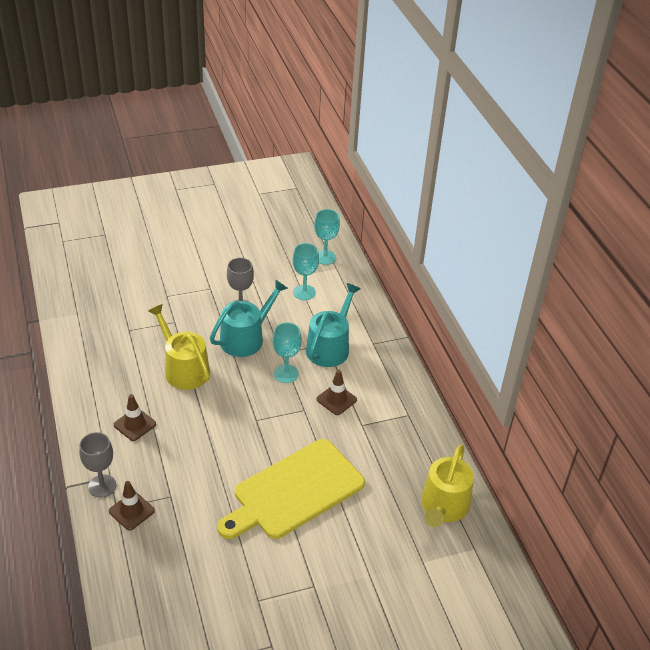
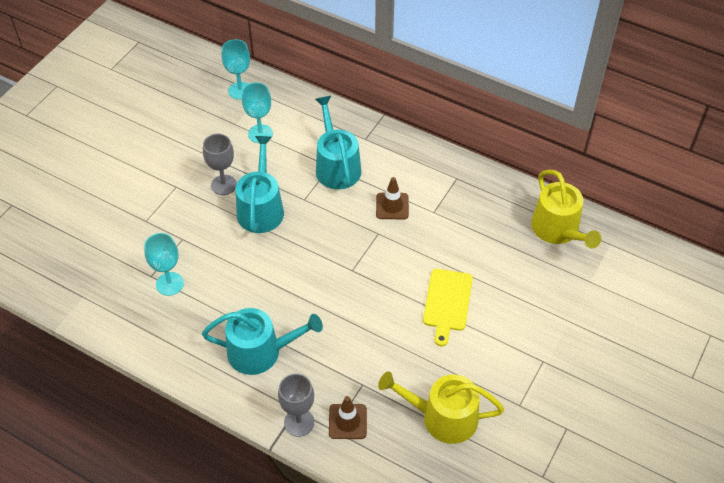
camera: 40 degrees left, 10 degrees up
brown traffic cone [114,394,156,441] -> turquoise watering can [202,308,323,375]
yellow watering can [149,304,210,390] -> yellow watering can moved to [378,371,504,444]
yellow cutting board [217,439,365,539] -> yellow cutting board [423,269,473,346], size x0.56
turquoise goblet [273,322,302,383] -> turquoise goblet moved to [144,233,184,296]

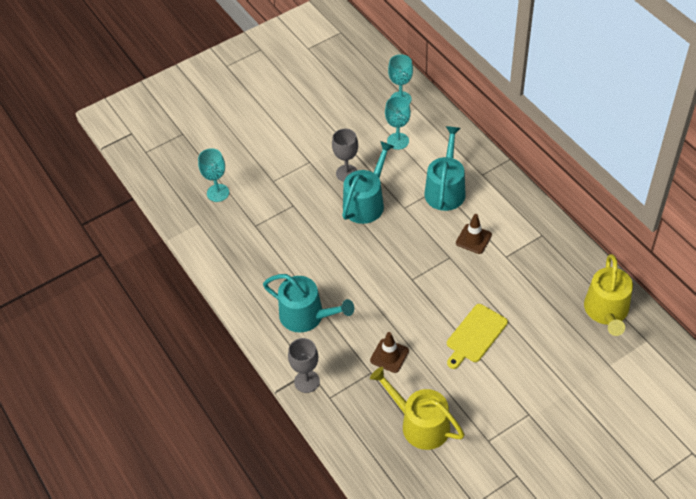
camera: 30 degrees right, 0 degrees up
turquoise goblet [144,233,184,296] -> turquoise goblet moved to [198,148,229,202]
brown traffic cone [329,396,367,439] -> brown traffic cone moved to [370,332,409,373]

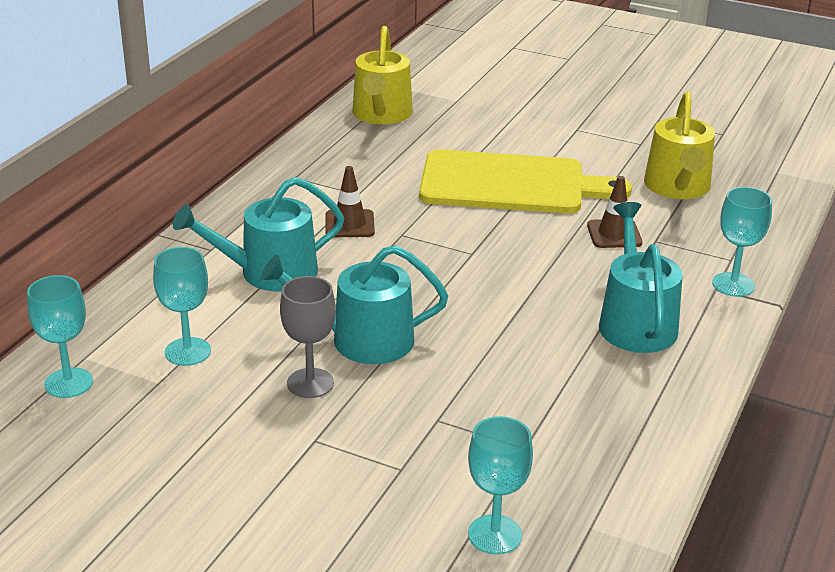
camera: 125 degrees left, 20 degrees down
grey goblet [288,338,320,393] -> turquoise goblet [712,187,772,297]
yellow cutting board [447,304,508,369] -> yellow cutting board [419,149,632,213], size x1.78
yellow watering can [584,254,633,336] -> yellow watering can turned 120 degrees clockwise [353,26,413,124]

